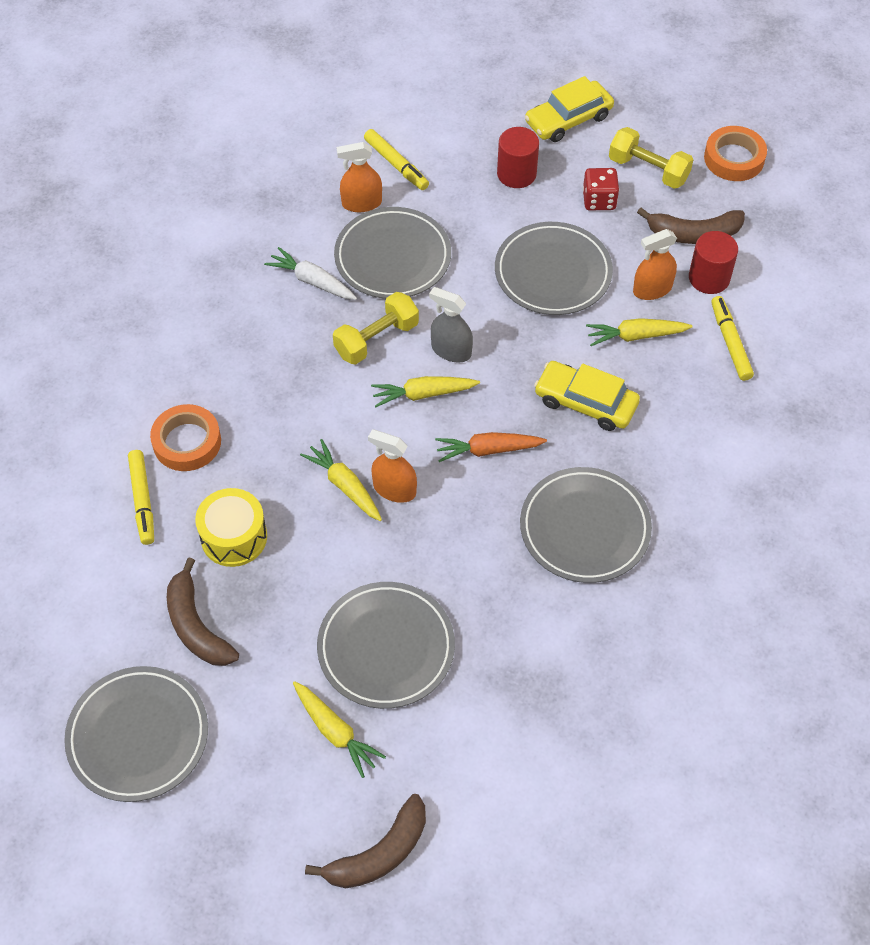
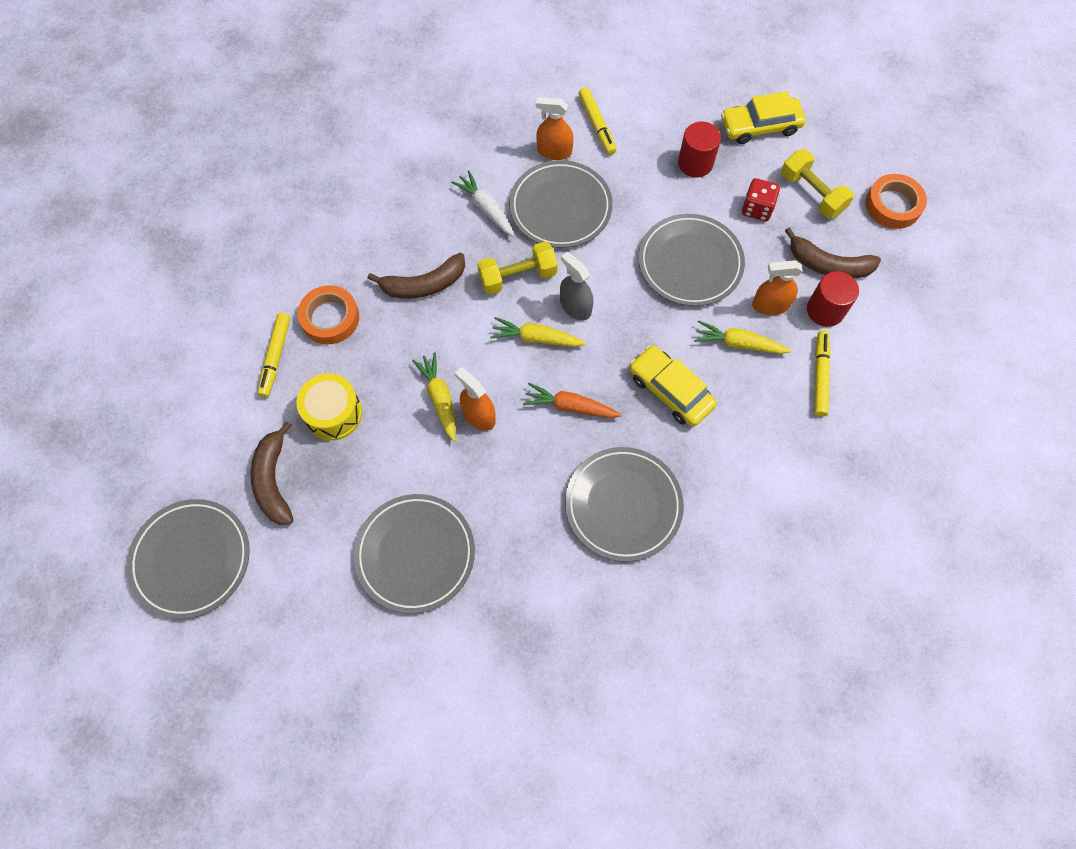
camera: 20 degrees right, 10 degrees up
yellow carrot [293,681,386,778] -> none
brown banana [305,794,426,888] -> brown banana moved to [367,253,465,299]

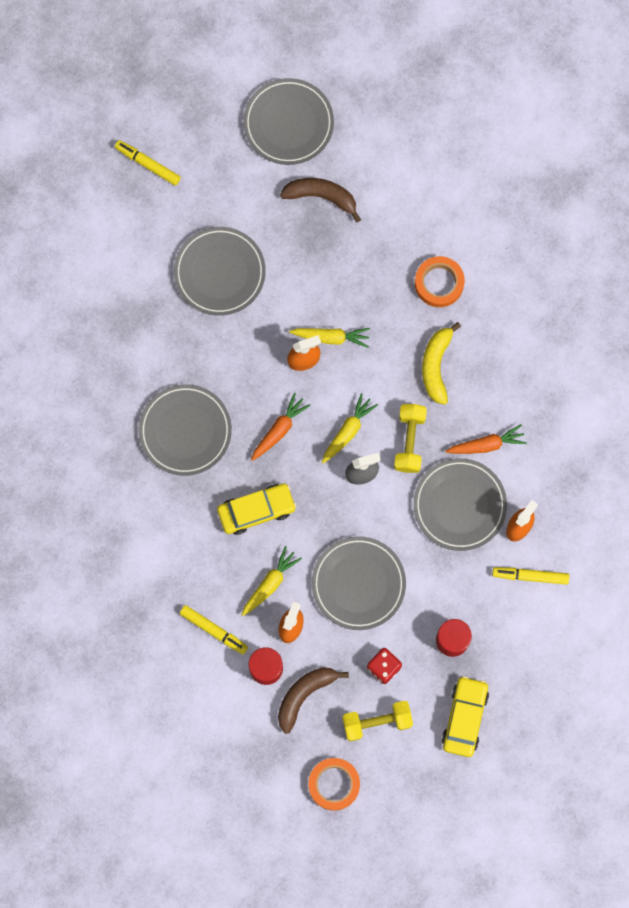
camera: 115 degrees right, 10 degrees up
yellow marker [257,313,290,397] -> yellow marker moved to [115,140,181,186]
yellow drum [296,373,362,440] -> none
brown banana [367,253,465,299] -> yellow banana [422,322,461,405]
white carrot [451,170,515,237] -> orange carrot [445,424,527,454]

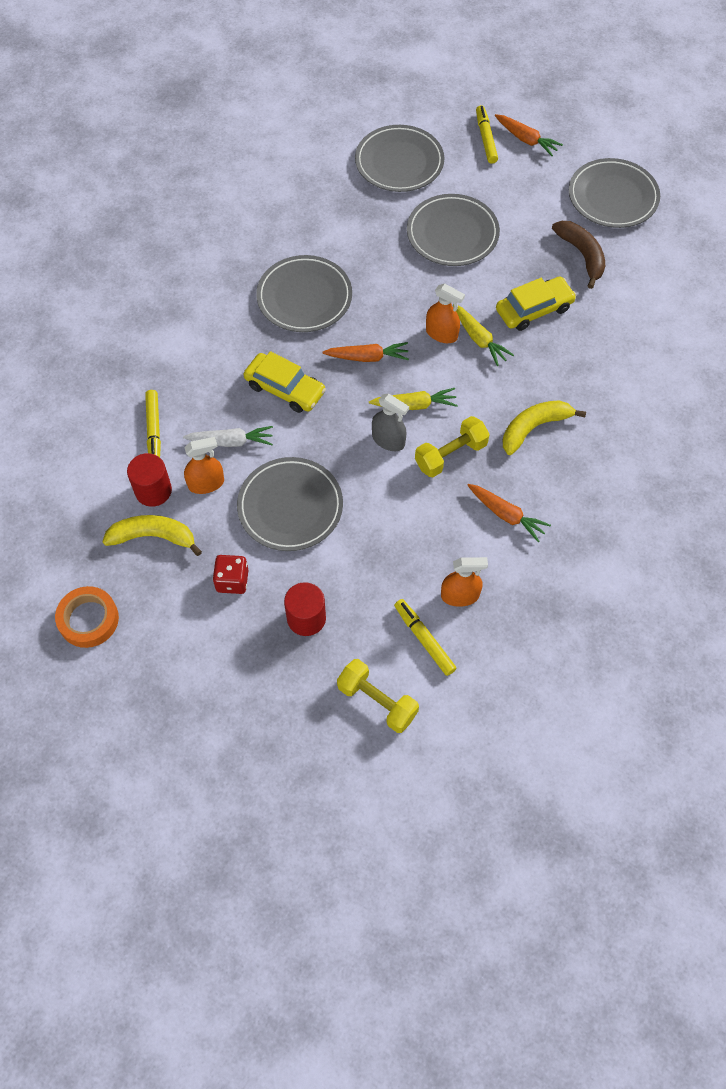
camera: 50 degrees right, 15 degrees down
yellow carrot [242,546,302,616] -> white carrot [183,426,273,447]
brown banana [278,667,349,734] -> yellow banana [102,515,202,556]
yellow dumbbell [342,701,413,741] -> yellow dumbbell moved to [337,659,419,733]
grey plate [413,458,507,551] -> grey plate moved to [355,125,444,192]
orange tape [415,256,465,307] -> none
yellow car [442,676,489,757] -> yellow car moved to [496,277,576,331]
none -> orange carrot [495,114,563,156]

